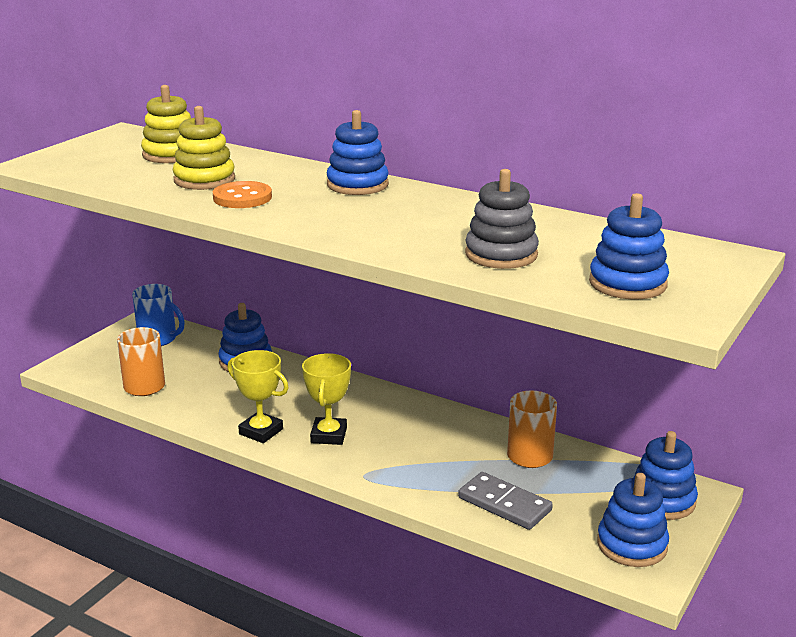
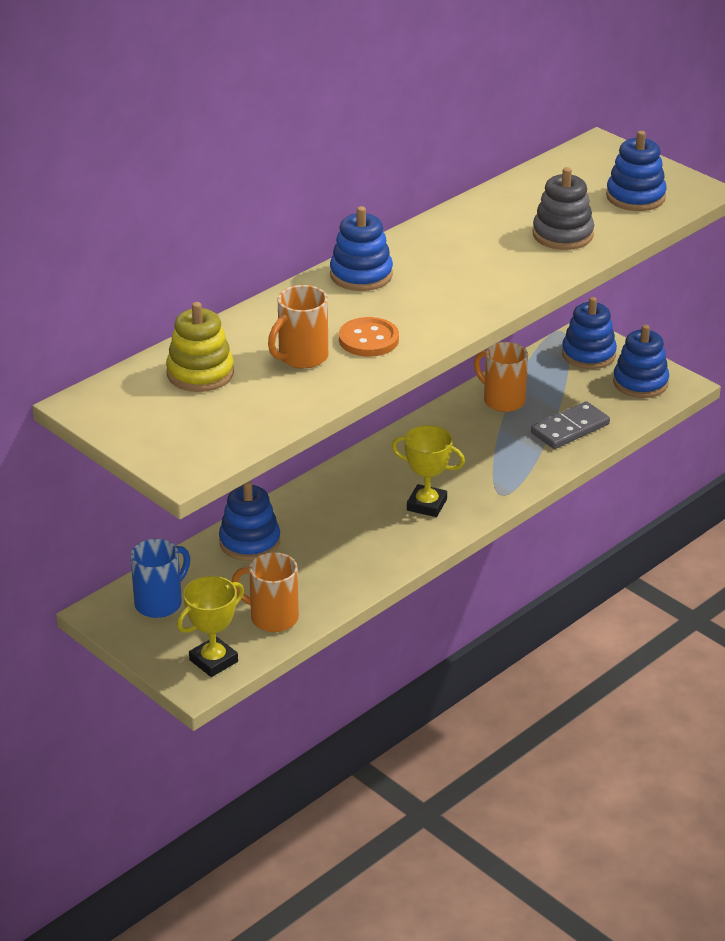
camera: 75 degrees left, 10 degrees up
yellow stacking toy [173,106,235,190] -> orange mug [268,285,328,369]
yellow trophy [227,350,289,443] -> yellow trophy moved to [177,576,244,677]

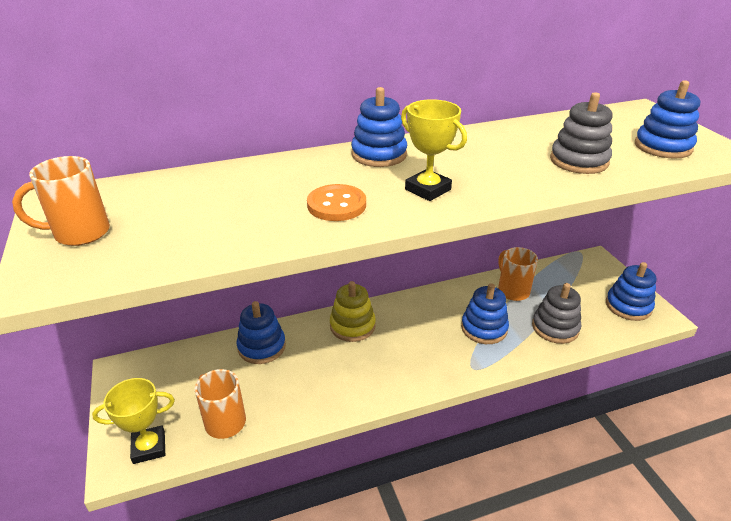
camera: 25 degrees right, 0 degrees up
blue mug [130,539,190,618] -> none
yellow stacking toy [166,302,234,392] -> yellow stacking toy moved to [330,281,376,342]
orange mug [268,285,328,369] -> orange mug moved to [12,156,110,246]
yellow trophy [392,425,465,517] -> yellow trophy moved to [401,99,467,201]
grey domino [531,401,610,449] -> grey stacking toy [532,283,581,344]
blue stacking toy [562,297,617,369] -> blue stacking toy moved to [461,283,509,344]

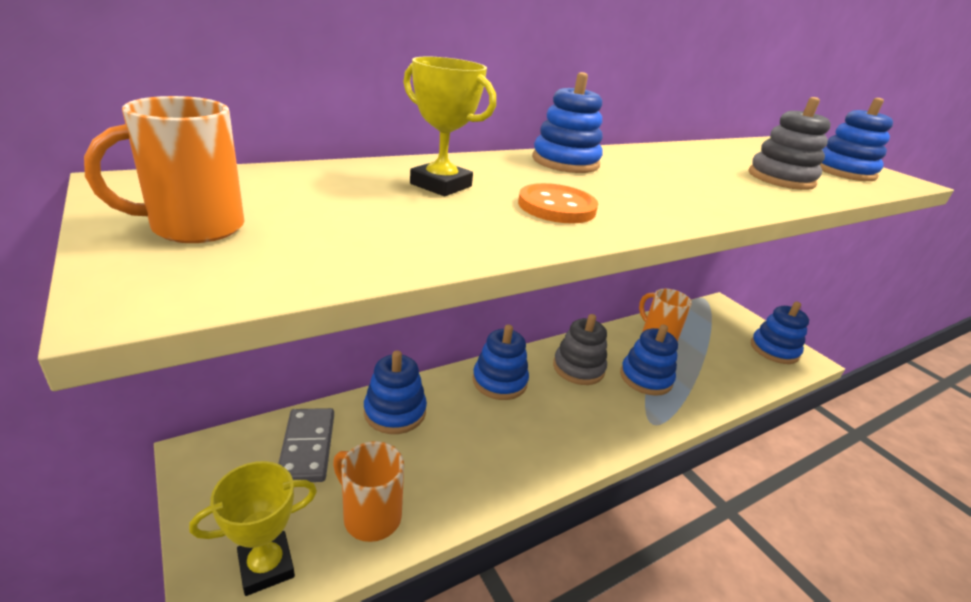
camera: 15 degrees left, 5 degrees down
yellow stacking toy [330,281,376,342] -> blue stacking toy [472,324,529,400]
yellow trophy [401,99,467,201] -> yellow trophy moved to [403,57,496,196]
grey stacking toy [532,283,581,344] -> grey stacking toy moved to [553,314,607,385]
none -> grey domino [278,408,334,482]

